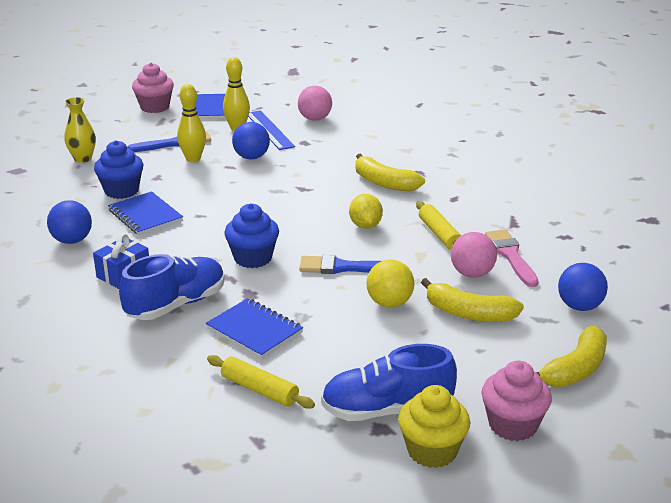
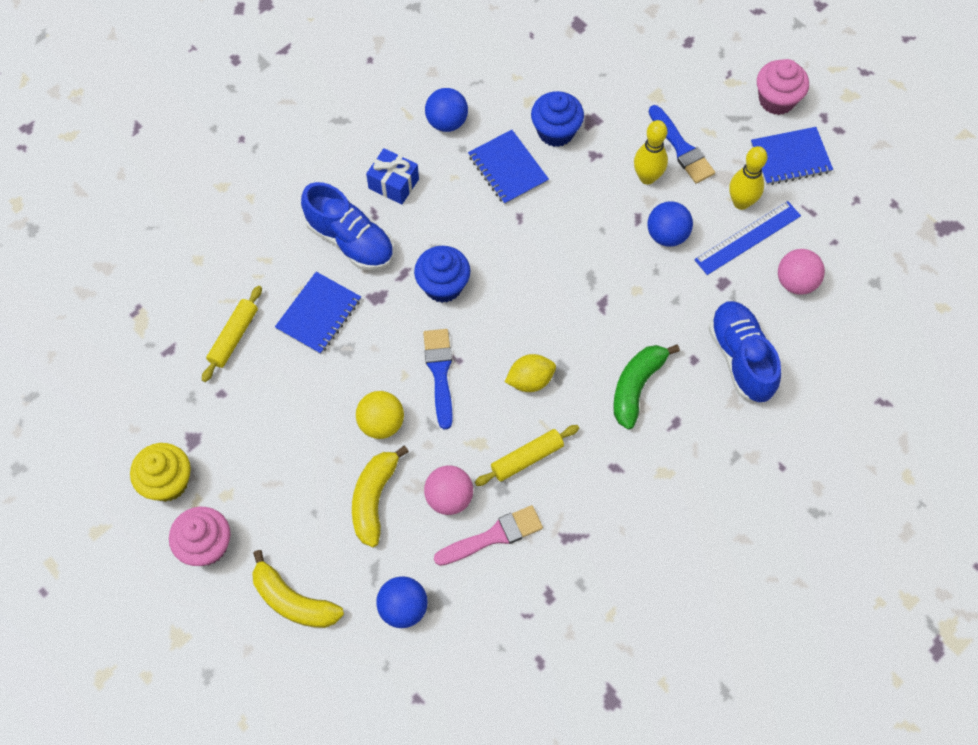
camera: 80 degrees right, 35 degrees up
yellow vase [64,97,96,163] -> none
blue notebook [108,191,183,235] -> blue notebook turned 75 degrees counterclockwise [468,130,549,205]
blue shoe [321,344,457,421] -> blue shoe moved to [708,301,781,402]
yellow banana [356,154,425,192] -> green banana [613,344,680,429]

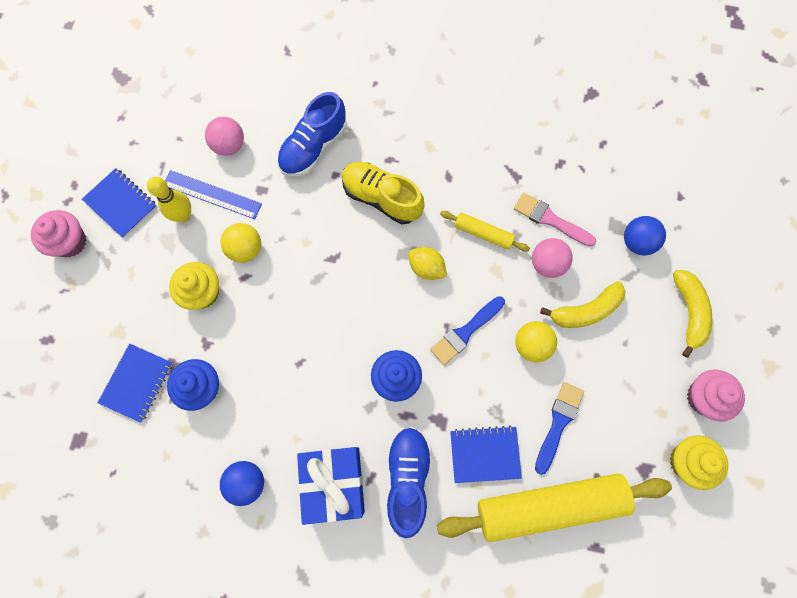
camera: 125 degrees left, 10 degrees up
yellow rolling pin [202,286,262,382] -> yellow rolling pin [437,474,672,542], size x2.20
blue gift [366,148,419,205] -> blue gift [297,447,365,525], size x1.69
blue notebook [468,130,549,205] -> blue notebook moved to [97,344,173,423]
green banana [613,344,680,429] -> yellow shoe [342,162,425,224]
yellow bowling pin [634,120,668,185] -> yellow cupcake [169,262,219,310]
blue ball [647,201,693,247] -> yellow ball [221,223,261,263]
blue brush [649,105,715,184] -> blue brush moved to [535,382,584,475]

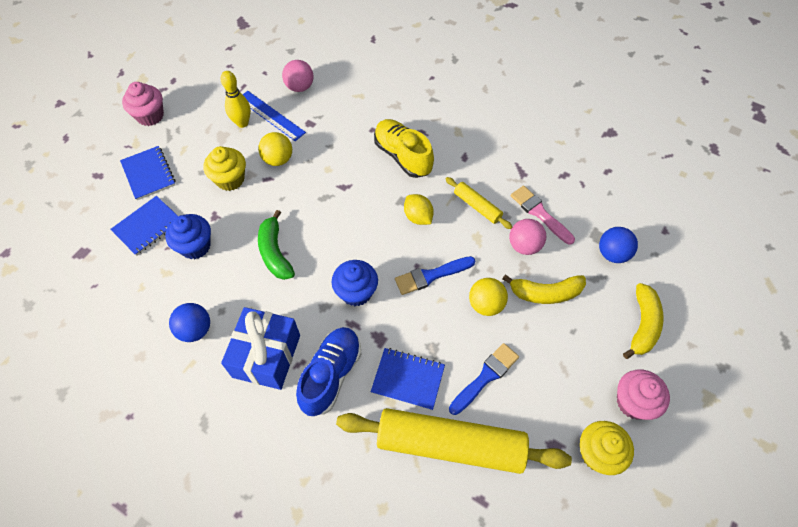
camera: 20 degrees right, 15 degrees down
blue notebook [82,168,157,238] -> blue notebook moved to [120,146,175,200]
blue shoe [277,92,347,177] -> none
none -> green banana [258,210,295,280]

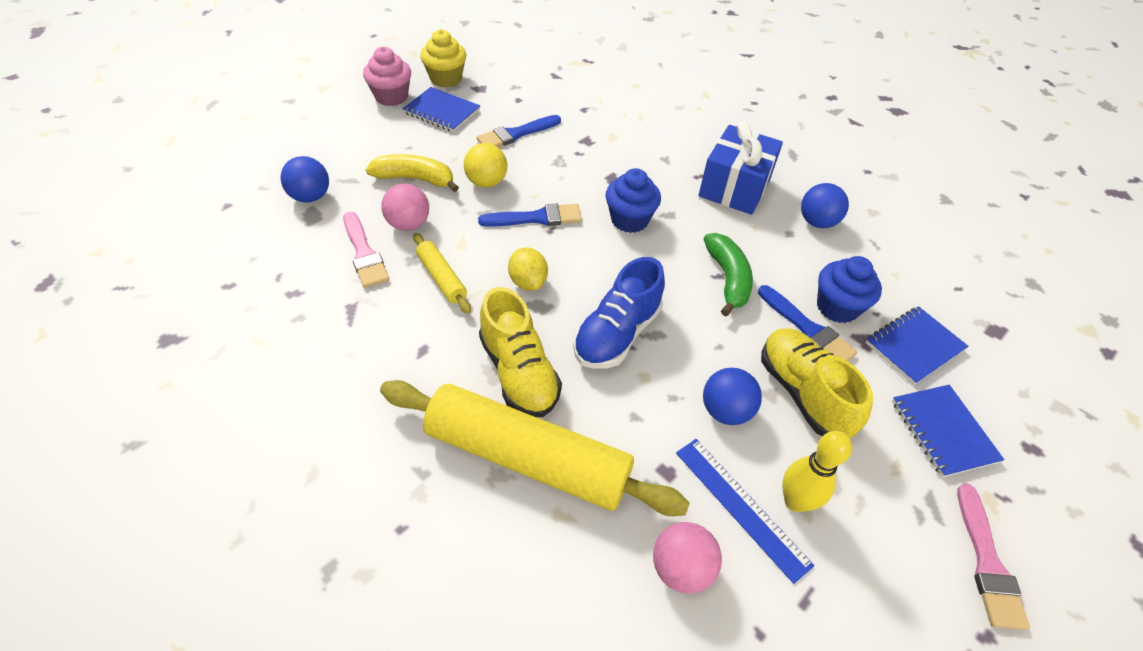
camera: 170 degrees left, 10 degrees down
pink cupcake [122,82,164,126] -> pink brush [957,483,1030,630]
yellow cupcake [204,146,246,191] -> yellow shoe [761,328,873,438]
yellow ball [258,132,292,166] -> blue ball [703,368,762,425]
blue shoe [296,327,361,416] -> blue shoe moved to [573,257,665,369]
yellow rolling pin [336,408,572,474] -> yellow rolling pin moved to [380,380,690,516]
blue notebook [371,348,445,410] -> blue notebook moved to [403,87,480,132]
yellow banana [623,283,663,359] -> none
none -> blue brush [758,285,857,361]

